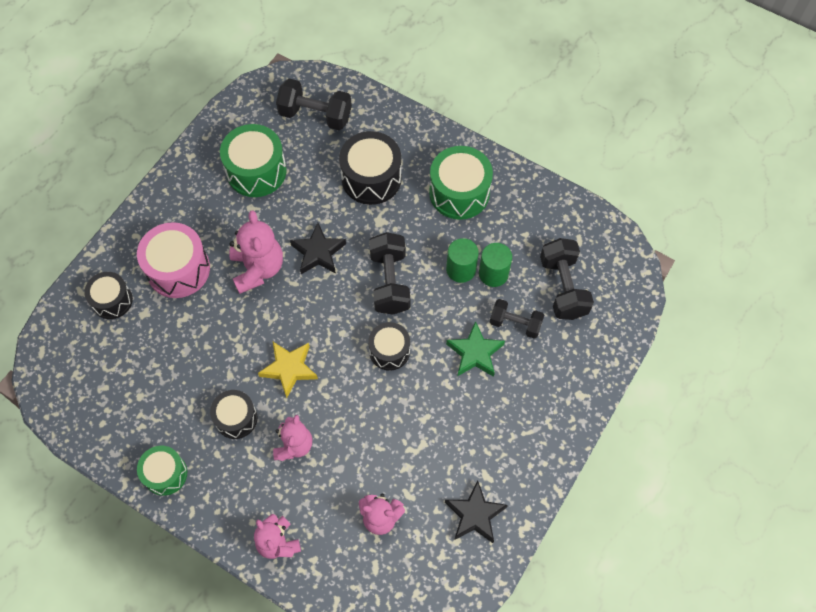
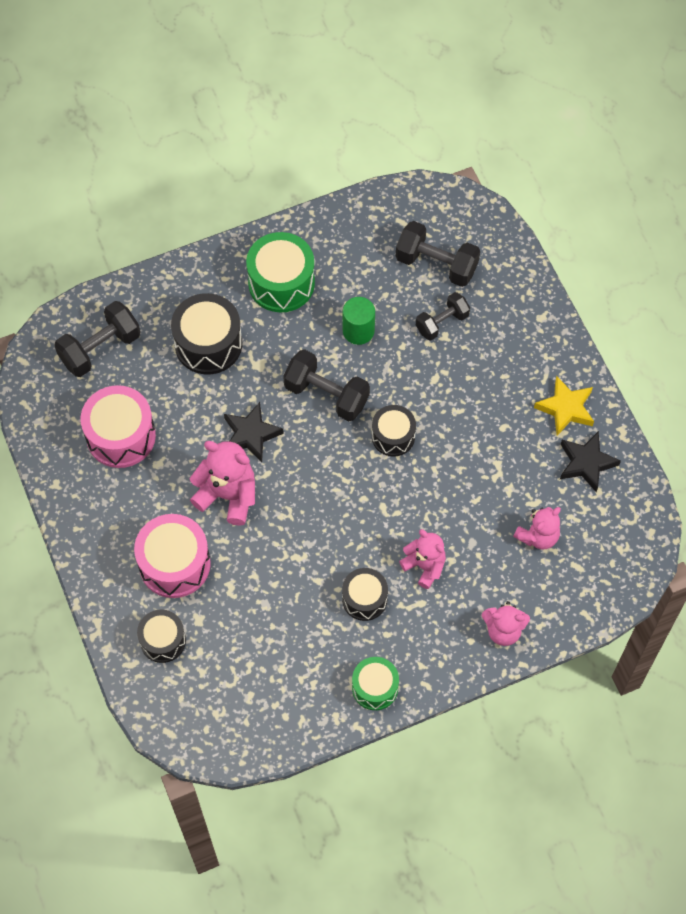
camera: 55 degrees left, 0 degrees up
green drum [220,124,287,197] -> pink drum [81,385,156,468]
yellow star [258,342,318,398] -> yellow star moved to [534,376,594,436]
green star [446,321,505,377] -> none
green cylinder [479,243,512,287] -> none

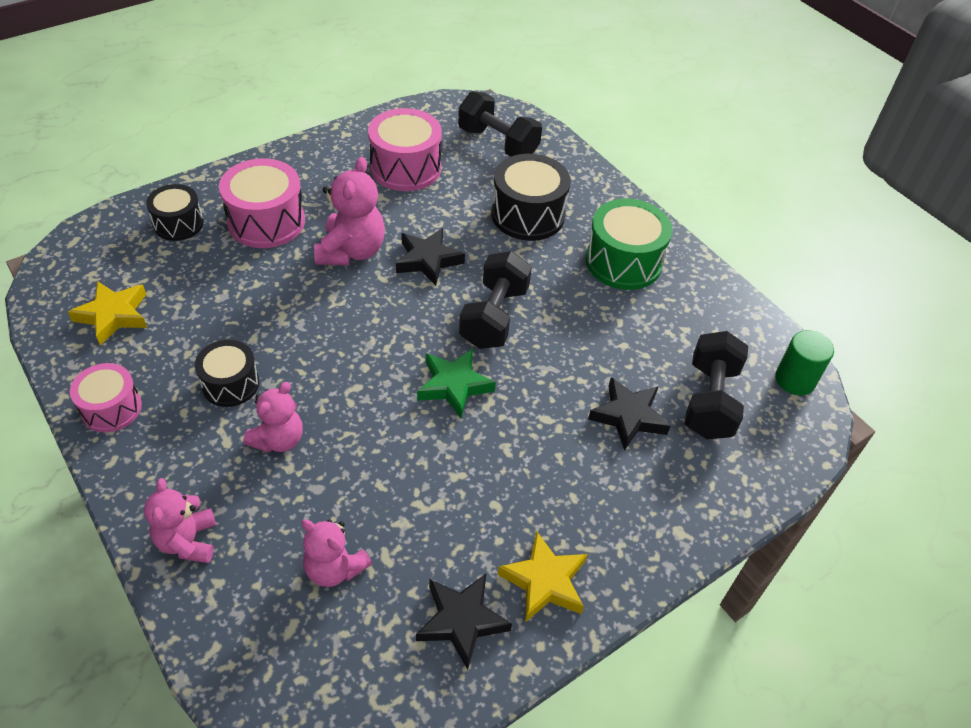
camera: 75 degrees right, 15 degrees down
green cylinder [343,297,375,345] -> green cylinder moved to [775,330,834,395]
green drum [352,657,399,710] -> pink drum [70,363,142,432]
black drum [372,405,416,457] -> green star [417,349,496,418]
black dumbbell [416,292,470,341] -> black star [588,377,670,451]
none -> yellow star [68,281,147,346]

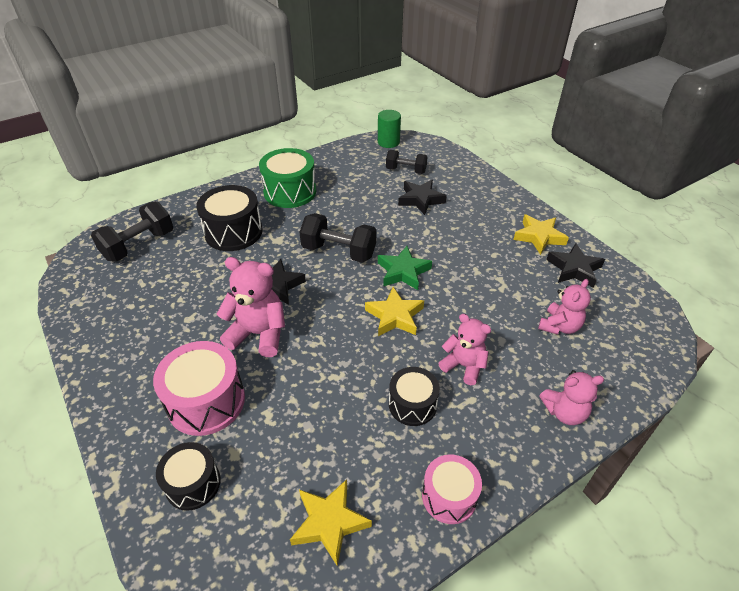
camera: 85 degrees left, 5 degrees down
pink drum [368,108,442,191] -> none
black dumbbell [685,331,748,439] -> black dumbbell [386,150,428,174], size x0.66
none -> yellow star [365,287,424,336]

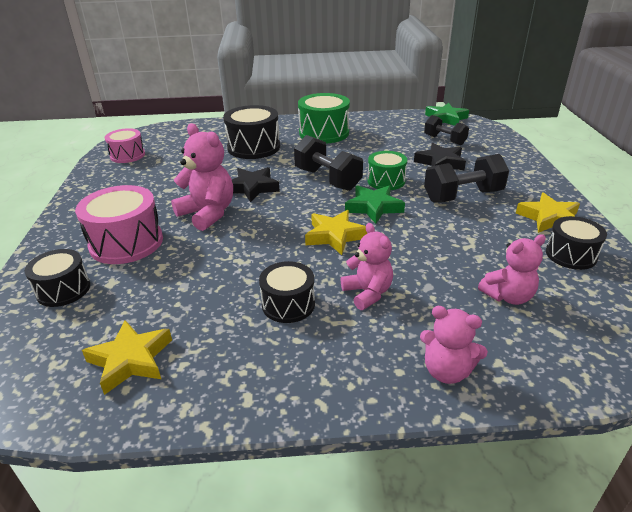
camera: 30 degrees right, 10 degrees down
black dumbbell [91,201,173,262] -> black dumbbell moved to [424,154,509,203]
green cylinder [378,110,401,148] -> green star [425,103,469,126]
pink drum [422,454,482,524] -> pink drum moved to [105,128,145,163]
black star [546,243,605,288] -> black drum [546,216,607,270]
none -> green drum [367,151,407,190]

